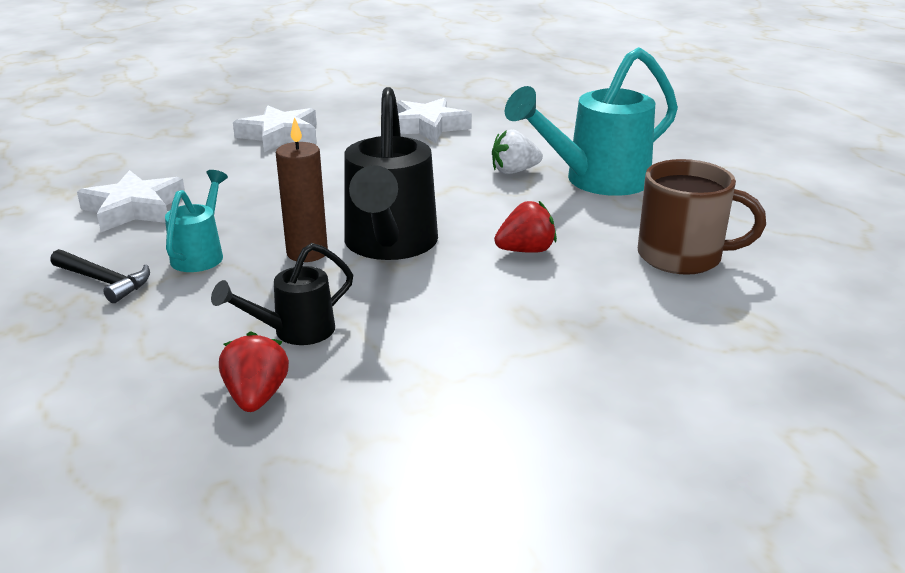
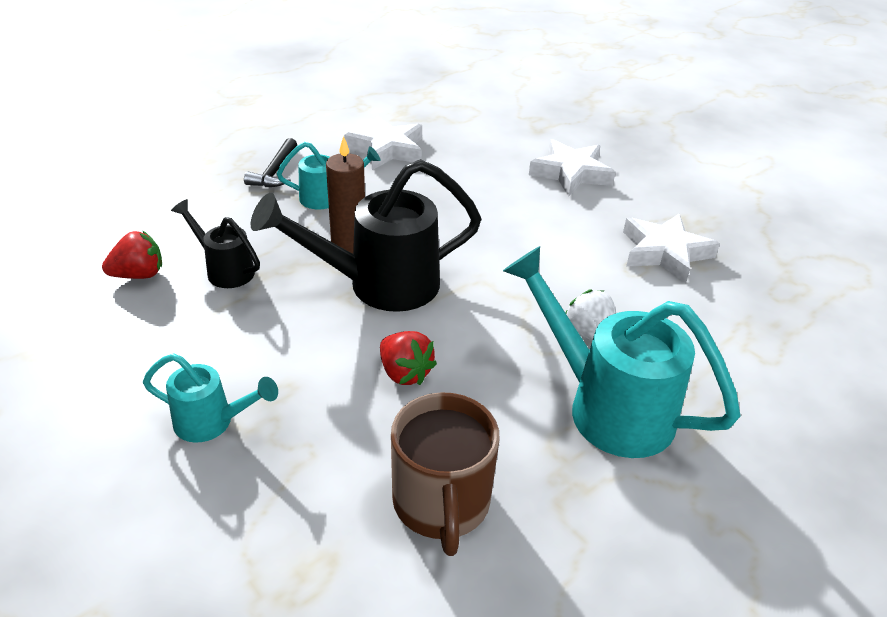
camera: 70 degrees right, 10 degrees up
none -> turquoise watering can [143,354,278,443]

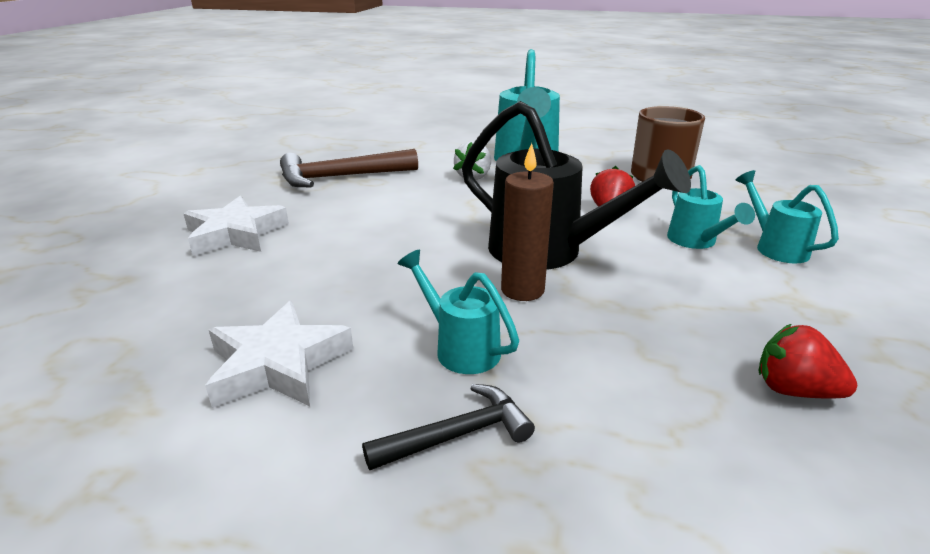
camera: 125 degrees left, 10 degrees down
black watering can [171,199,260,288] -> none
white star [623,213,720,284] -> brown hammer [280,149,418,187]
none -> turquoise watering can [667,165,755,249]

